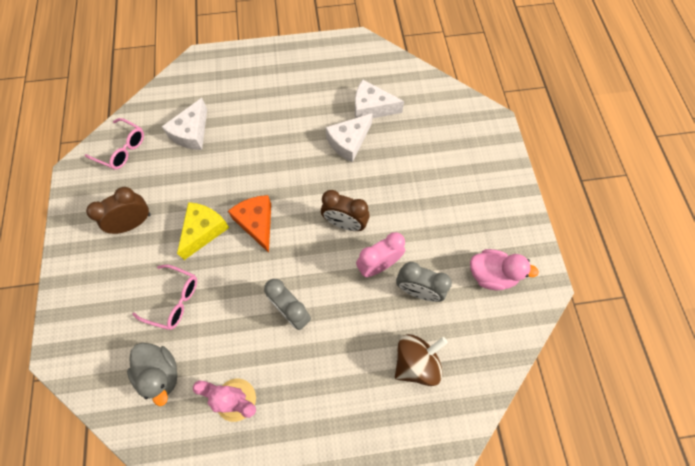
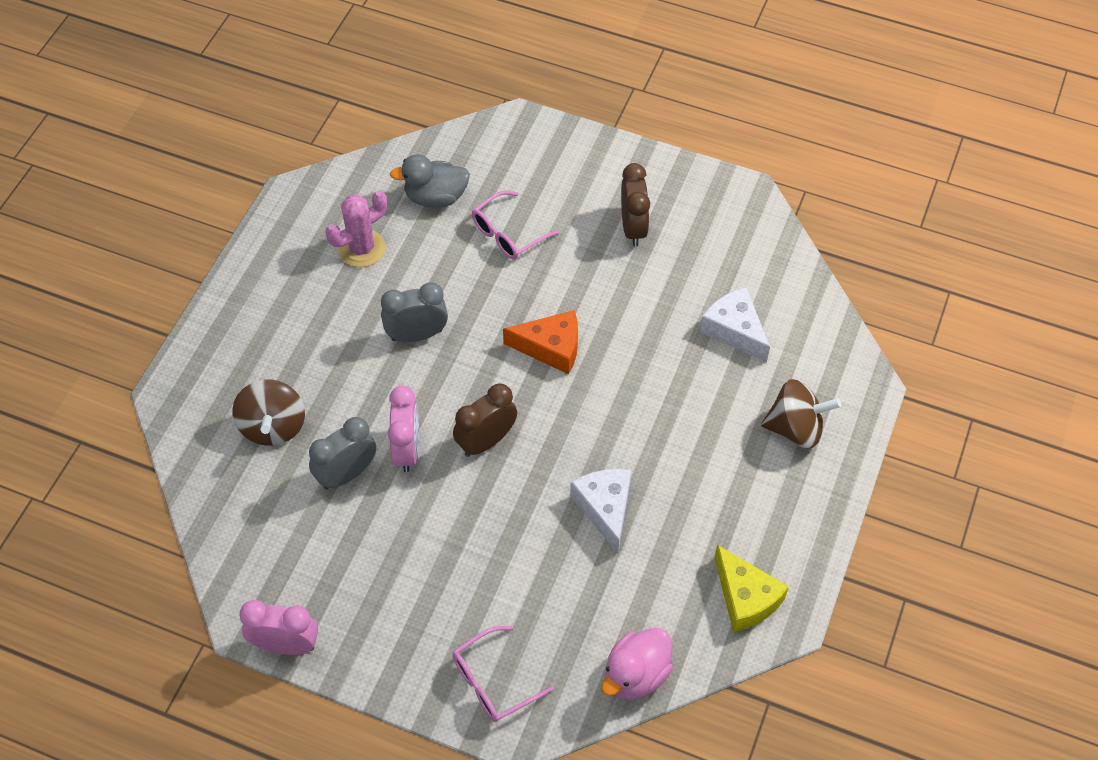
camera: 120 degrees right, 10 degrees down
pink glasses [85,118,144,170] -> pink glasses moved to [452,626,554,722]
yellow cheese [177,202,229,260] -> yellow cheese moved to [714,545,789,632]
white cheese [355,80,404,118] -> none
pink duck [470,249,539,290] -> pink duck moved to [601,628,673,700]
none -> pink clock [239,600,318,655]
none -> brown spinning top [761,379,841,448]

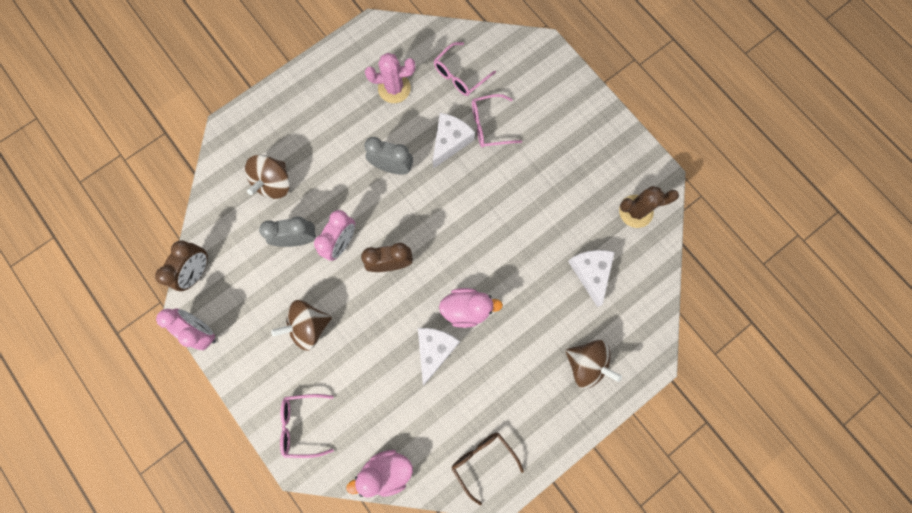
camera: 30 degrees right, 20 degrees up
grey duck [390,154,470,208] -> pink glasses [434,42,496,96]
orange cheese [503,310,578,374] -> none
brown clock [621,163,650,247] -> brown clock moved to [155,241,208,291]
yellow cheese [714,545,789,632] -> brown glasses [452,432,524,506]
none -> brown spinning top [271,300,332,351]
none -> white cheese [433,113,475,169]
none -> pink duck [439,288,503,328]
none -> brown cactus [619,186,679,228]

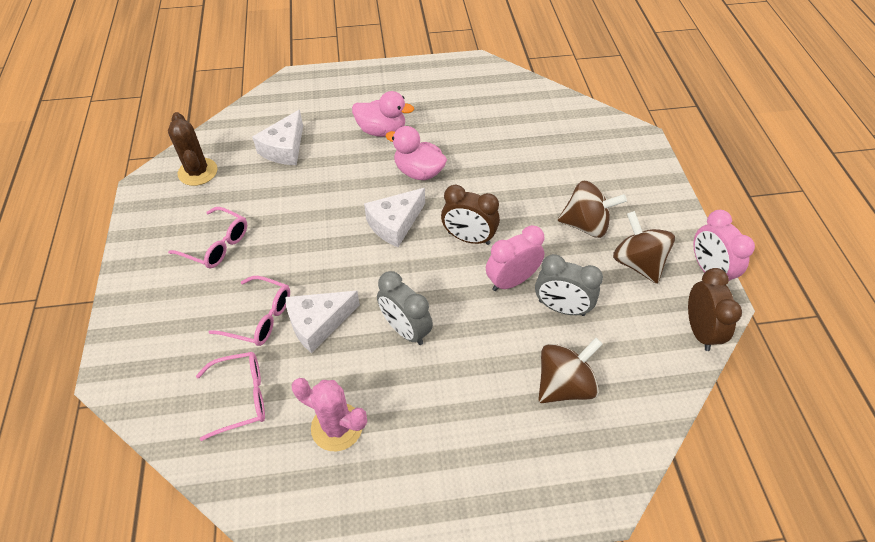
camera: 150 degrees left, 25 degrees down
brown clock [155,241,208,291] -> brown clock turned 120 degrees clockwise [688,268,742,351]
pink glasses [280,394,334,458] -> pink glasses moved to [168,207,247,269]
pink duck [346,450,413,498] -> pink duck moved to [352,91,414,137]
white cheese [418,328,460,386] -> white cheese moved to [364,188,425,247]
brown glasses [452,432,524,506] -> none
brown spinning top [565,340,622,389] -> brown spinning top moved to [613,211,675,284]
brown cactus [619,186,679,228] -> brown cactus turned 45 degrees clockwise [168,112,217,186]

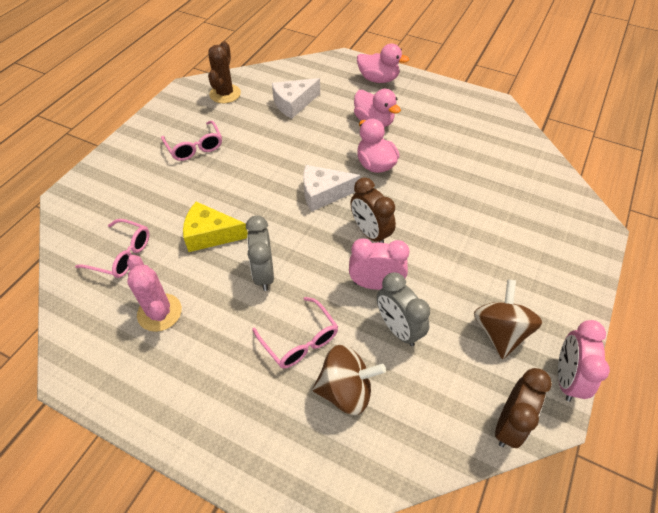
camera: 35 degrees right, 0 degrees up
pink glasses [209,276,290,346] -> pink glasses moved to [252,297,338,369]
white cheese [285,291,360,353] -> yellow cheese [183,202,248,252]
brown spinning top [558,181,627,238] -> none
none -> pink duck [357,44,409,83]

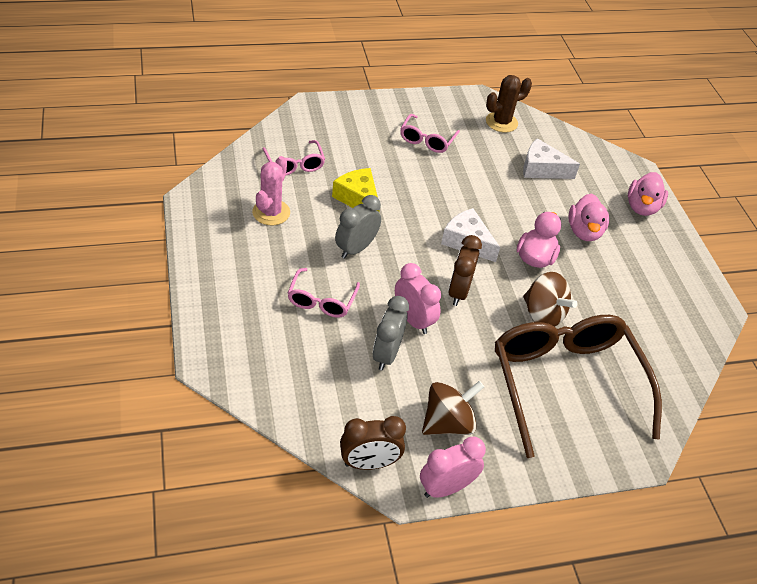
camera: 45 degrees right, 5 degrees down
brown spinning top [312,345,386,415] -> brown spinning top moved to [523,272,578,327]
pink duck [357,44,409,83] -> pink duck turned 45 degrees clockwise [628,172,668,216]
none -> brown glasses [495,315,662,458]

